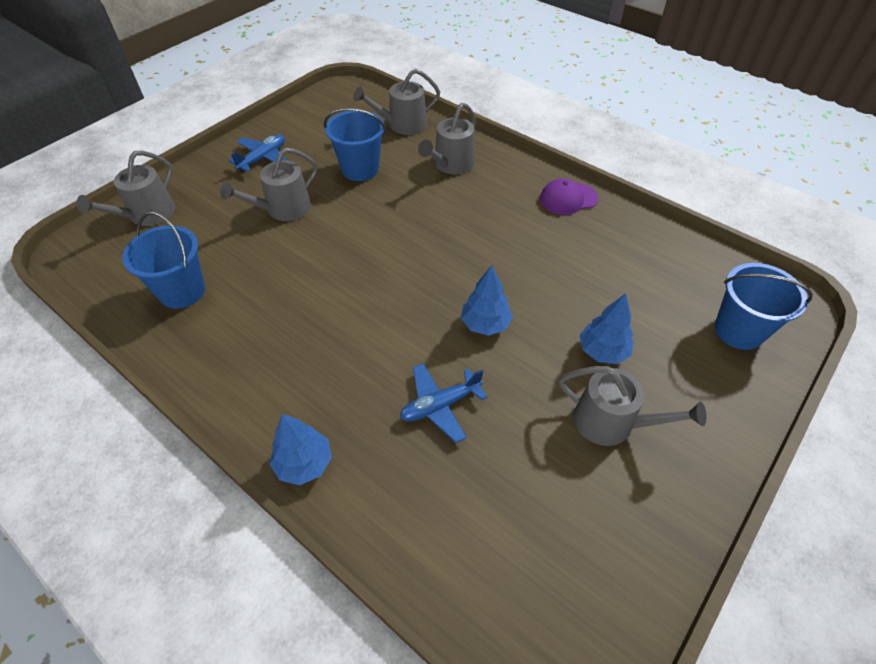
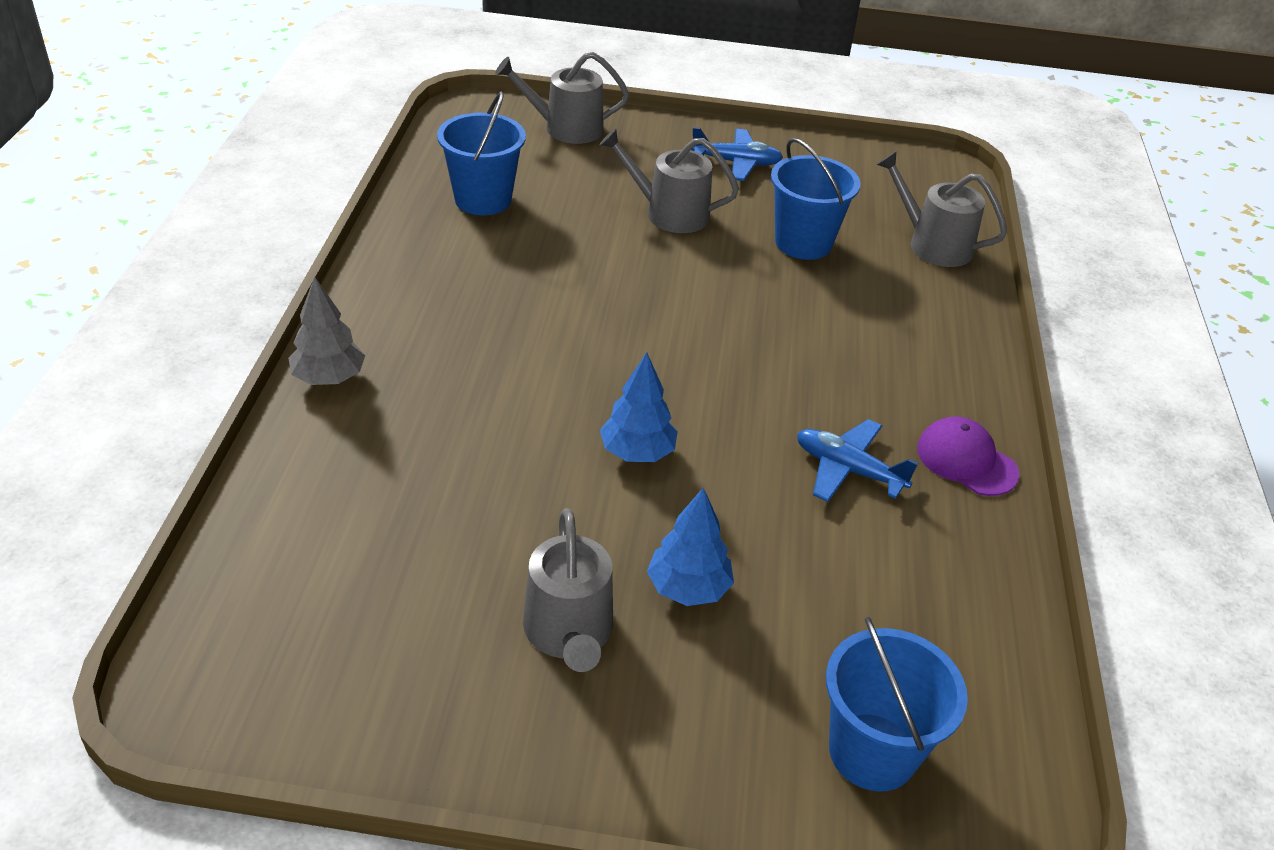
camera: 55 degrees right, 10 degrees down
blue tree [269,414,332,485] -> grey tree [288,277,365,385]
blue plane [400,363,488,443] -> blue plane moved to [797,419,918,502]
grey watering can [418,103,476,174] -> none

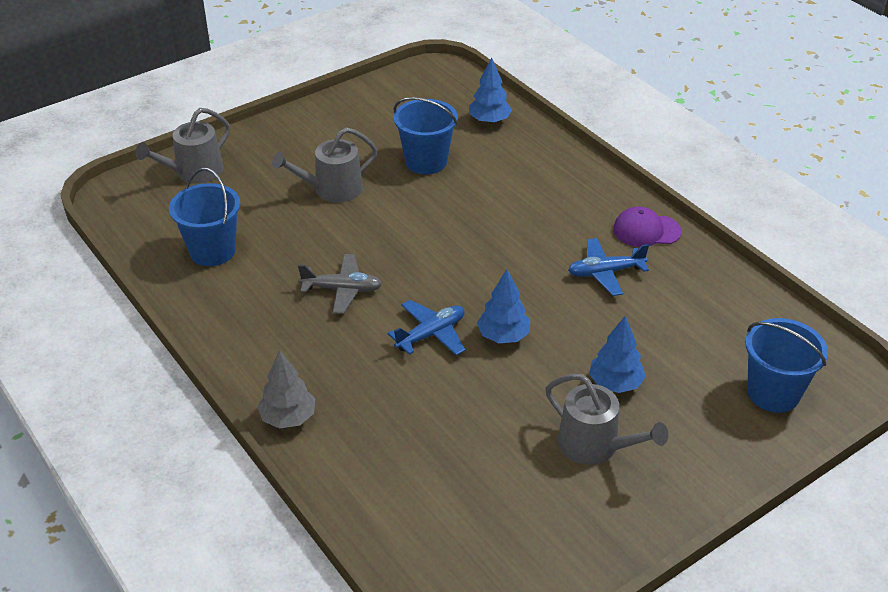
camera: 40 degrees left, 0 degrees up
blue plane [691,127,783,181] -> blue plane moved to [387,300,465,355]
grey watering can [876,151,1007,267] -> blue tree [469,57,512,124]
none -> grey plane [298,254,382,314]

